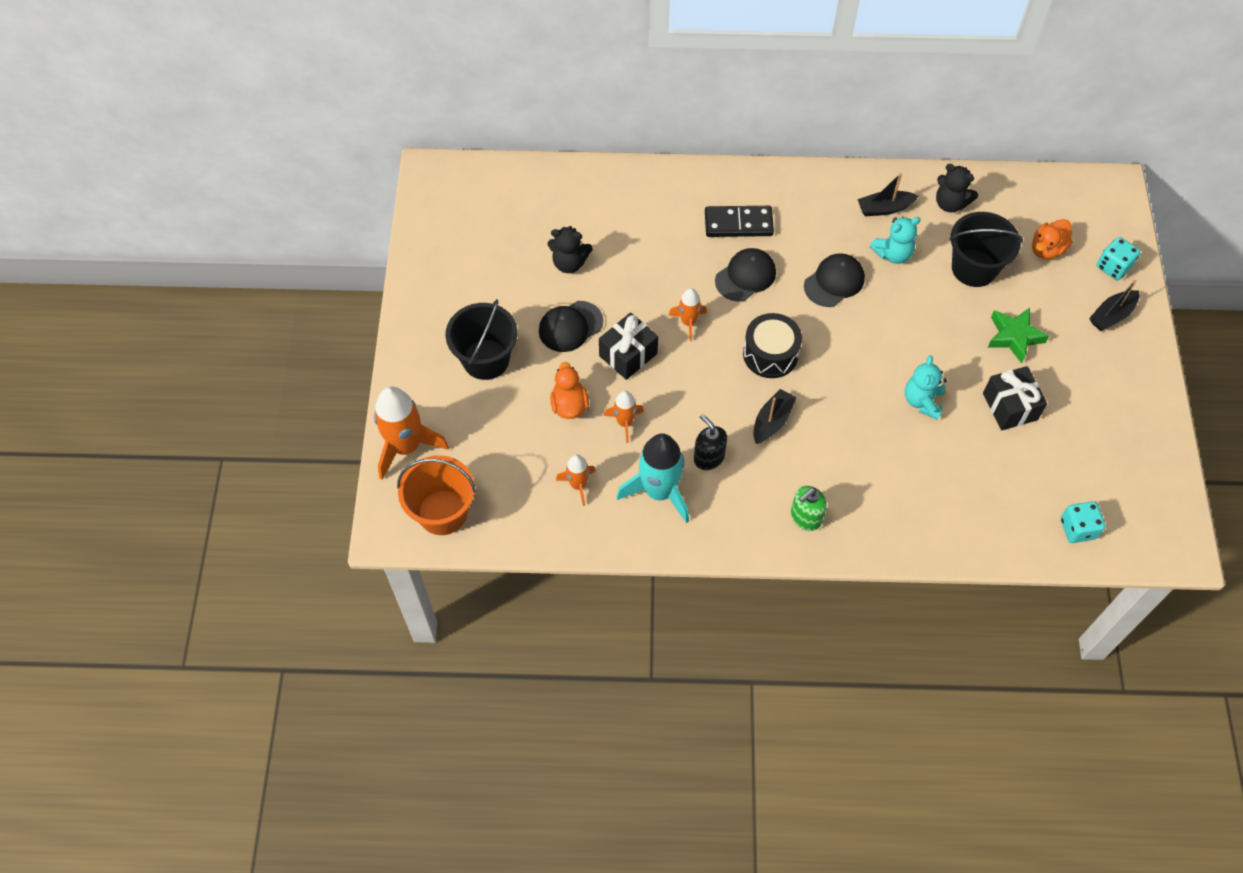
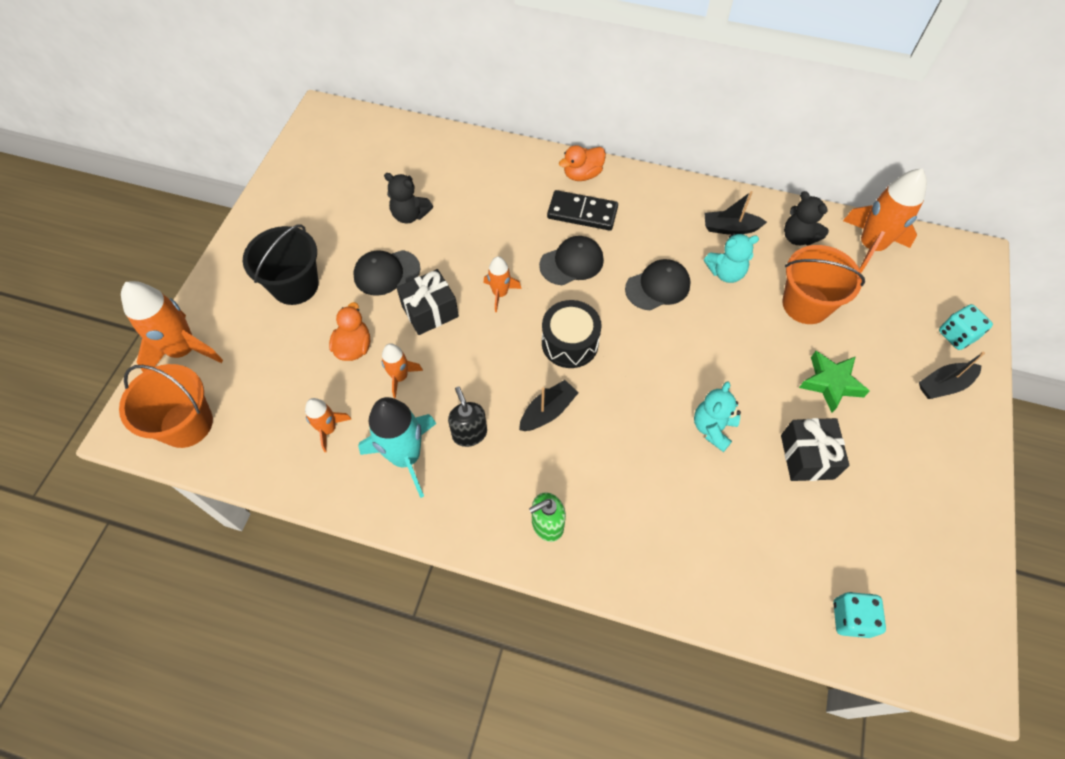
camera: 15 degrees right, 0 degrees up
black bucket [949,212,1023,287] -> orange bucket [782,245,865,324]
orange duck [1032,219,1073,259] -> orange duck moved to [559,145,606,181]
none -> orange rocket [843,168,927,273]

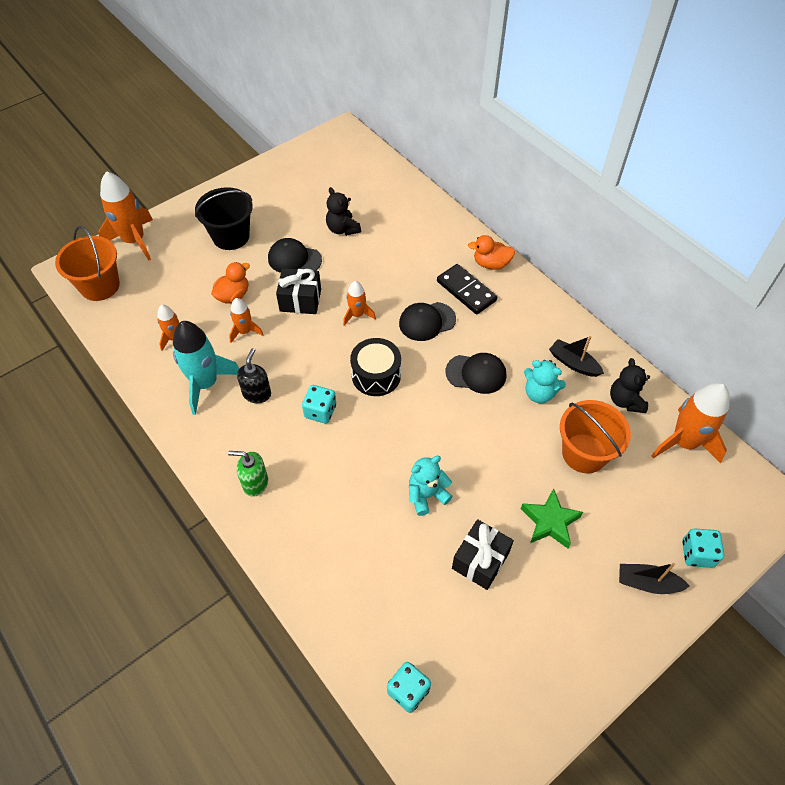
camera: 35 degrees right, 5 degrees down
black boat [519,380,579,431] -> turquoise dice [302,385,336,424]
black cap [539,236,604,285] -> black cap turned 150 degrees clockwise [399,302,456,341]

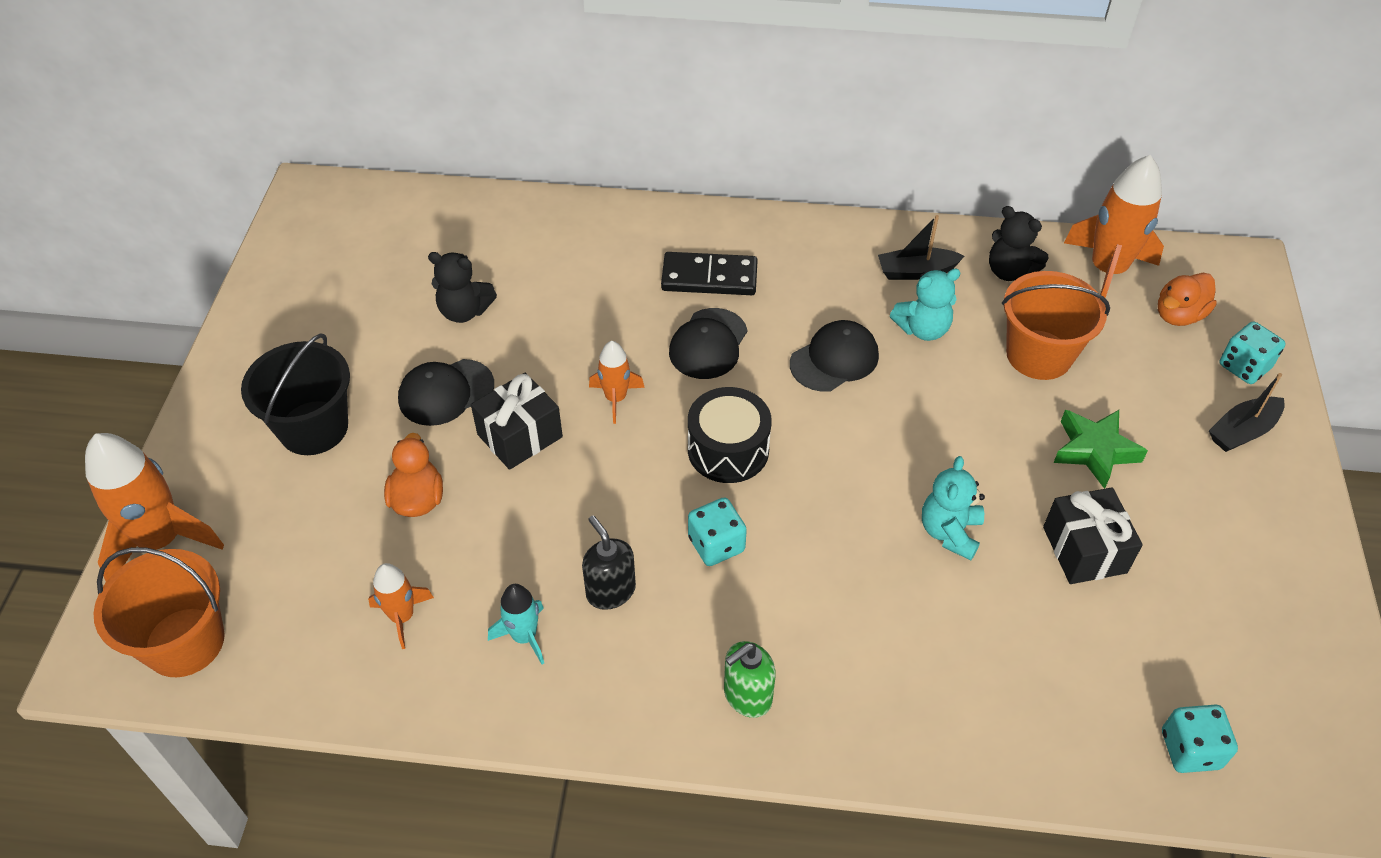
camera: 45 degrees left, 5 degrees down
turquoise rocket [173,321,239,415] -> turquoise rocket [488,584,544,664], size x0.54
orange rocket [229,298,263,343] -> none
orange duck [468,235,515,269] -> orange duck moved to [1158,273,1217,326]

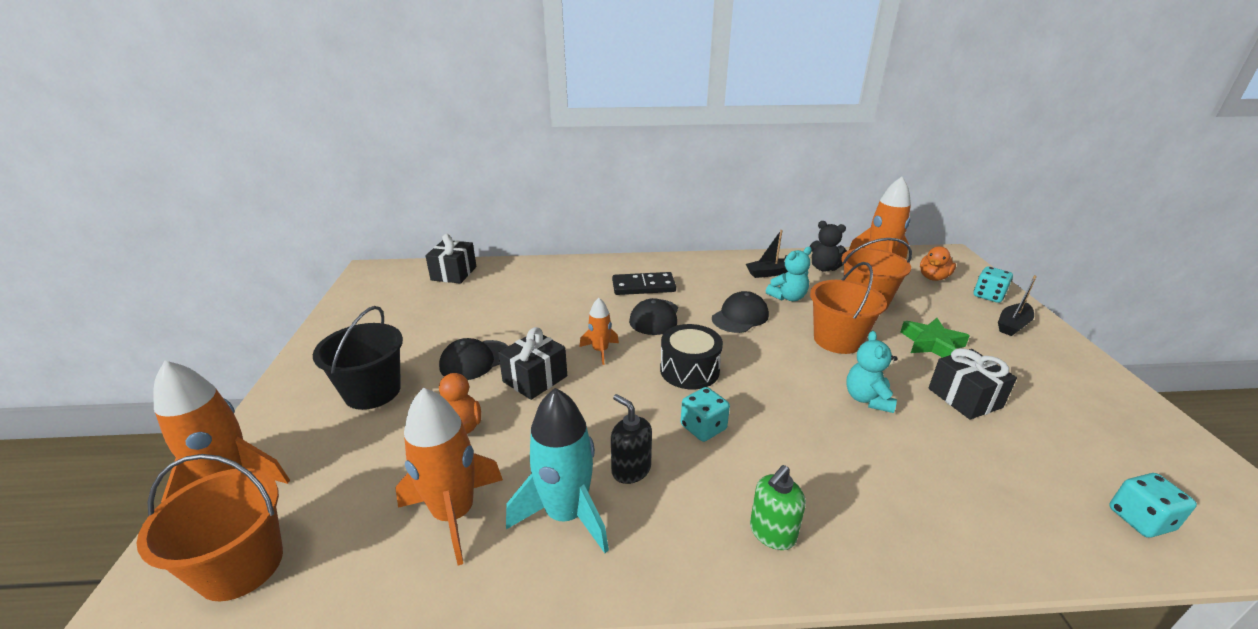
camera: 10 degrees left, 20 degrees down
orange rocket [368,563,434,649] -> orange rocket [395,388,503,566], size x1.85
black teddy bear [428,252,497,323] -> none
turquoise rocket [488,584,544,664] -> turquoise rocket [506,388,609,553], size x1.85
none -> black gift [425,234,477,284]
none -> orange bucket [810,262,887,354]

